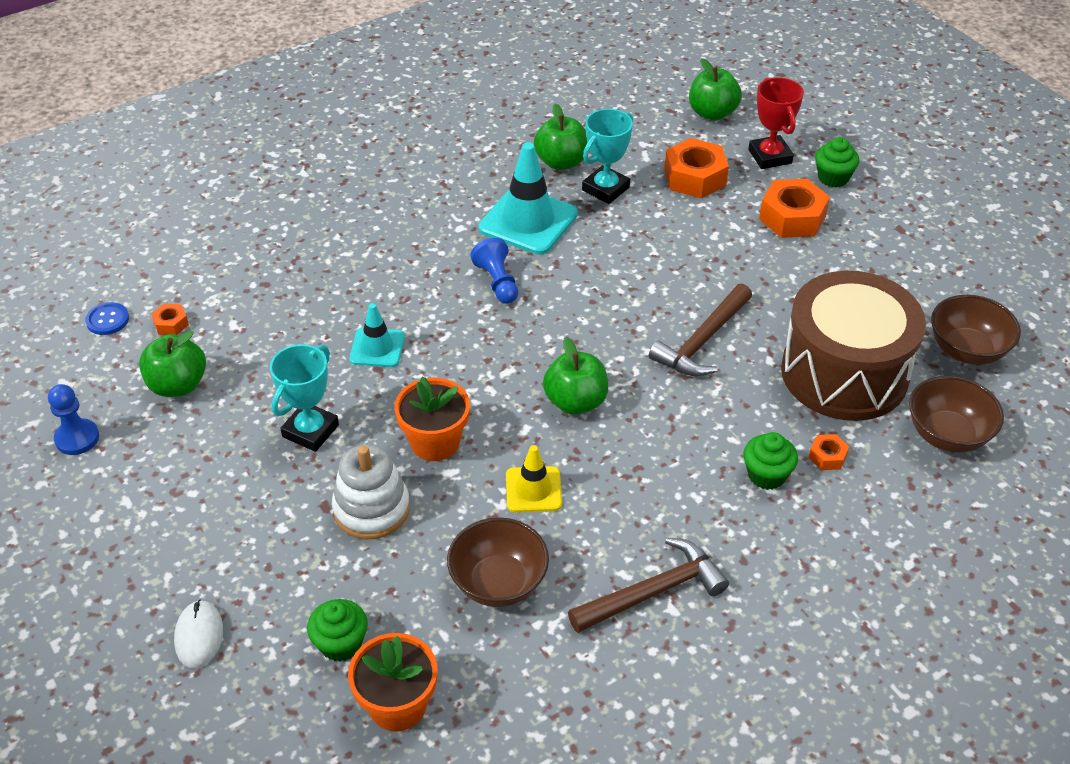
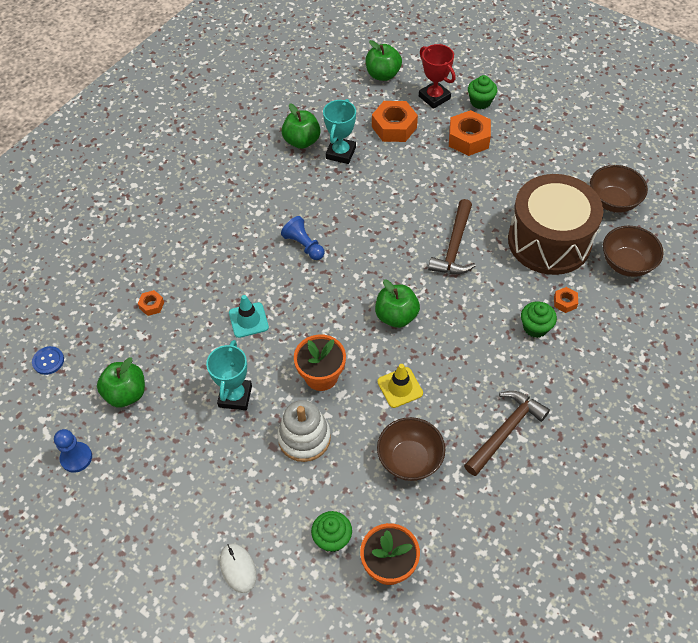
camera: 20 degrees left, 10 degrees up
orange nut [151,303,189,335] -> orange nut moved to [138,290,164,316]
turquoise traffic cone [479,142,578,255] -> none

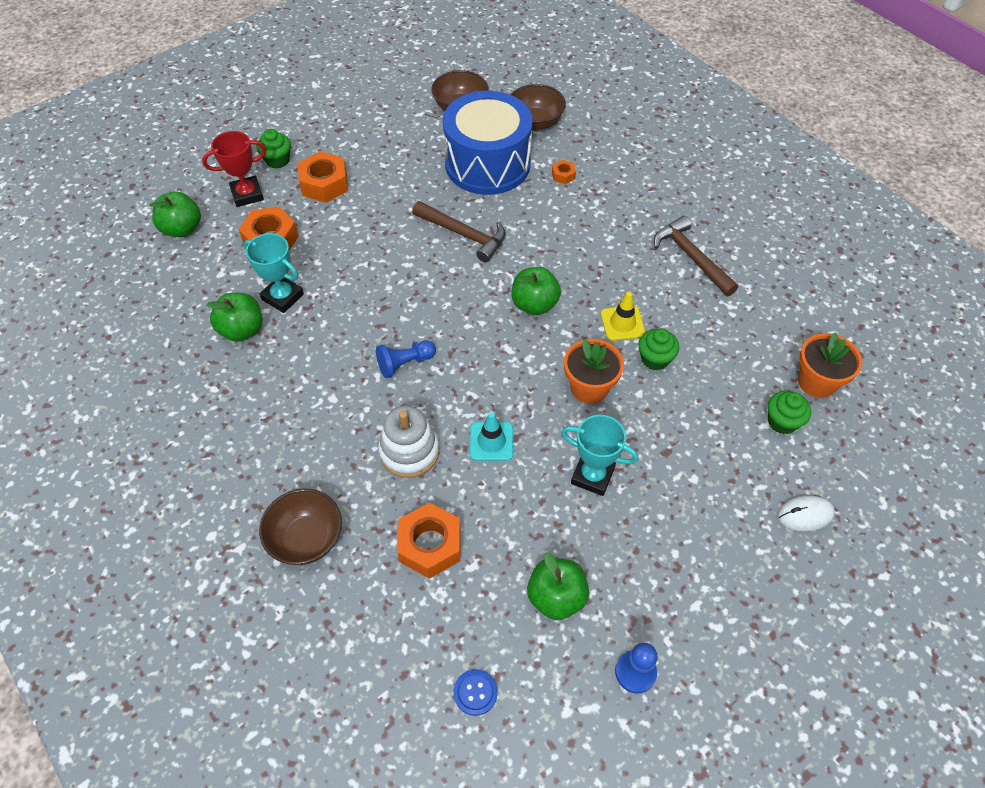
camera: 75 degrees left, 0 degrees up
orange nut [138,290,164,316] -> orange nut [397,503,461,579], size x2.06
white stacking toy [277,400,331,462] -> white stacking toy moved to [378,406,440,478]
brown bowl [377,417,446,481] -> brown bowl moved to [259,489,342,565]
brown drum [508,174,603,275] -> blue drum [443,91,533,195]
green cupcake [521,301,557,338] -> green cupcake moved to [638,329,679,371]

